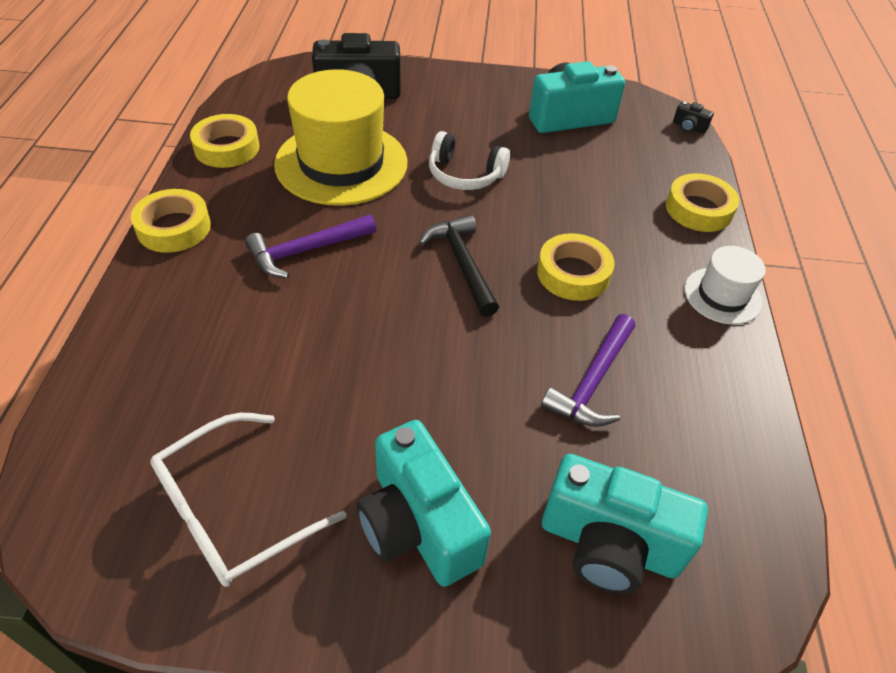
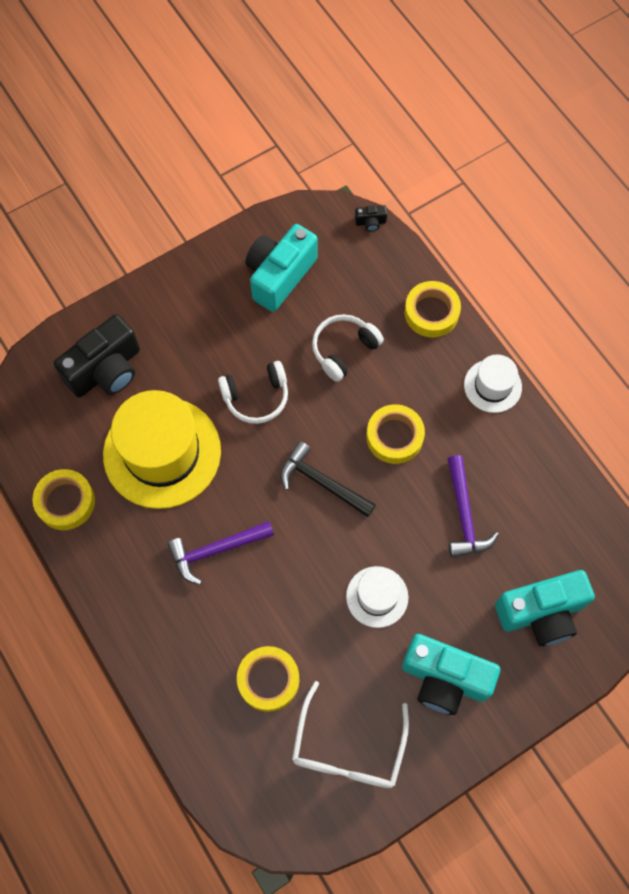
camera: 35 degrees left, 20 degrees up
yellow tape [131,189,211,253] -> yellow tape moved to [237,646,300,712]
purple hammer [245,215,376,278] -> purple hammer turned 45 degrees clockwise [167,521,274,585]
none -> white headphones [312,314,384,382]
none -> white hat [346,566,408,628]

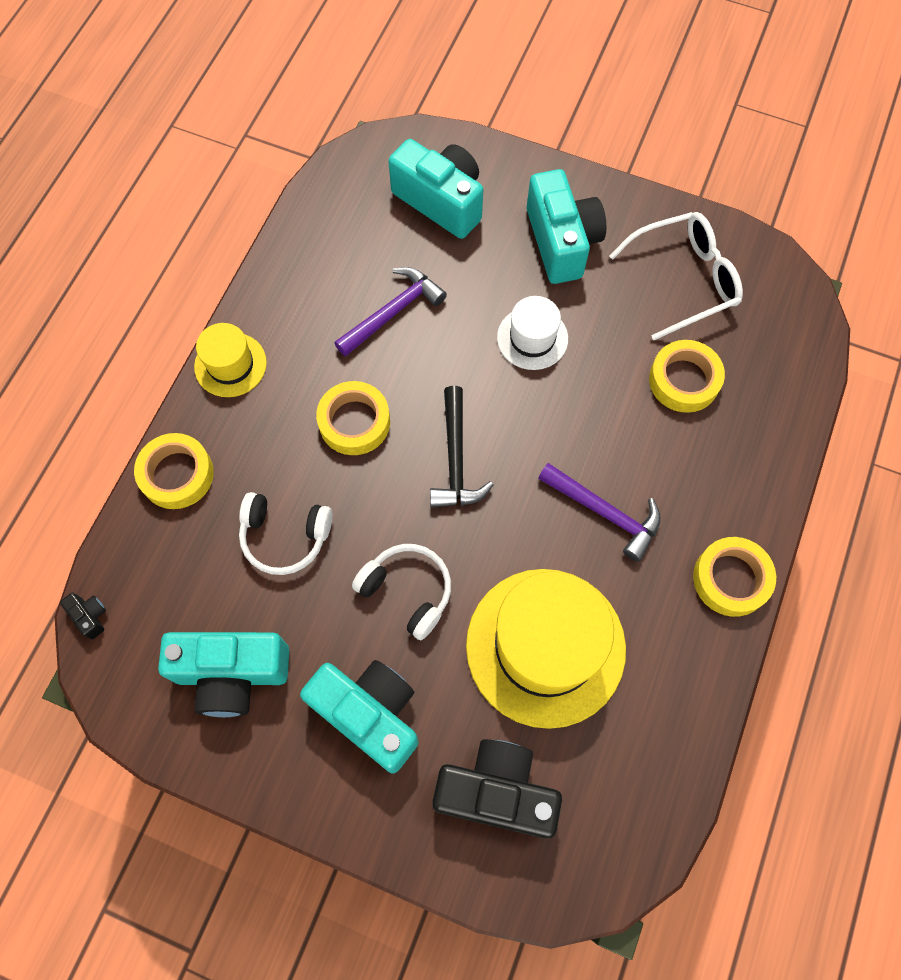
camera: 125 degrees left, 0 degrees up
yellow tape [32,469,95,530] -> yellow tape moved to [693,537,776,617]
white hat [464,355,522,413] -> yellow hat [194,323,267,397]
none -> turquoise camera [300,660,419,773]

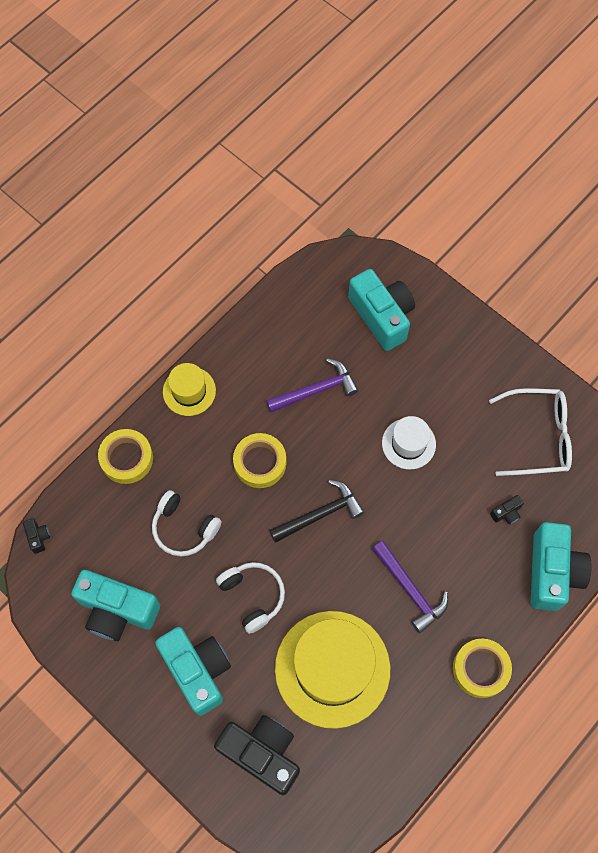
camera: 20 degrees right, 0 degrees up
black hammer [430,386,493,508] -> black hammer turned 135 degrees counterclockwise [269,480,365,543]
turquoise camera [527,169,606,284] -> turquoise camera moved to [531,522,592,611]
yellow tape [649,340,725,413] -> black camera [490,495,524,524]

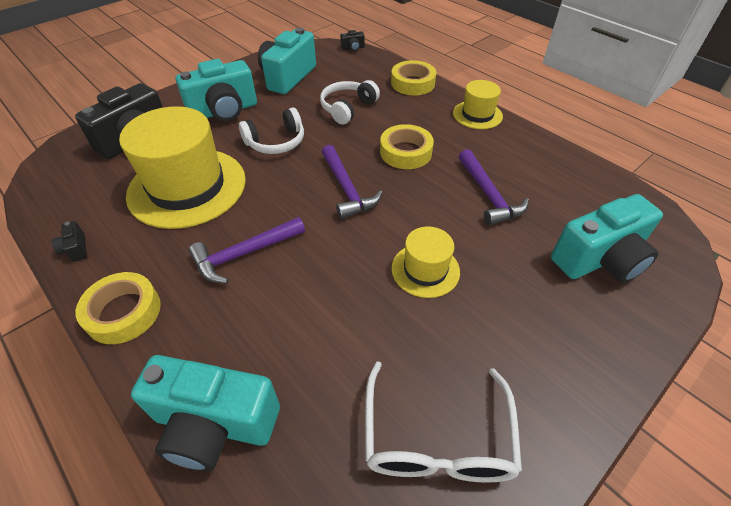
camera: 95 degrees right, 20 degrees down
black hammer [269,480,365,543] -> purple hammer [322,145,383,219]
white hat [382,416,436,469] -> yellow hat [392,226,460,298]
black camera [490,495,524,524] -> black camera moved to [52,221,87,262]

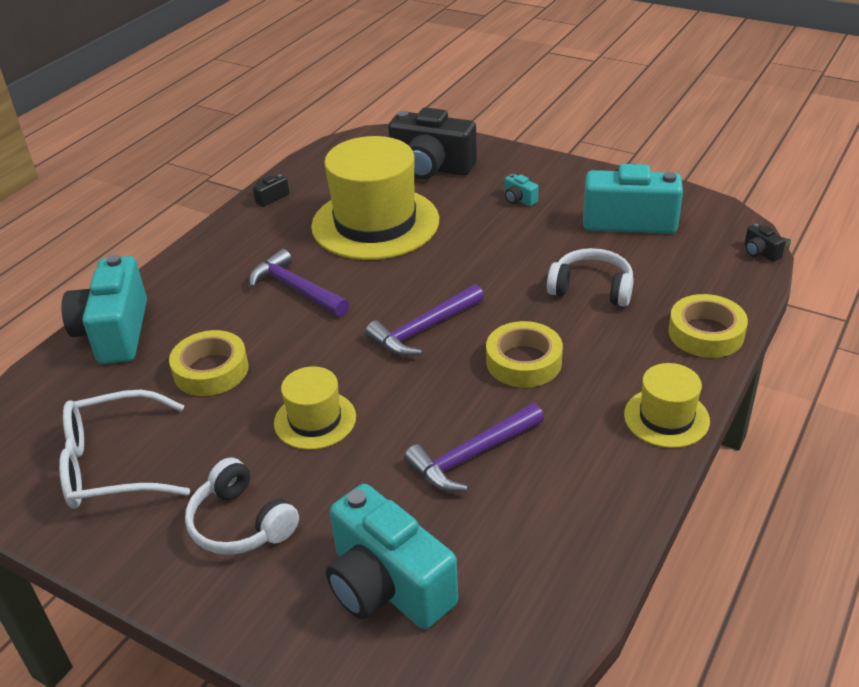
camera: 75 degrees right, 10 degrees down
yellow tape [76,272,161,344] -> yellow tape moved to [169,330,249,396]
turquoise camera [175,59,257,121] -> turquoise camera [505,174,539,206], size x0.40
white headphones [239,107,304,154] -> white headphones moved to [185,458,299,555]

